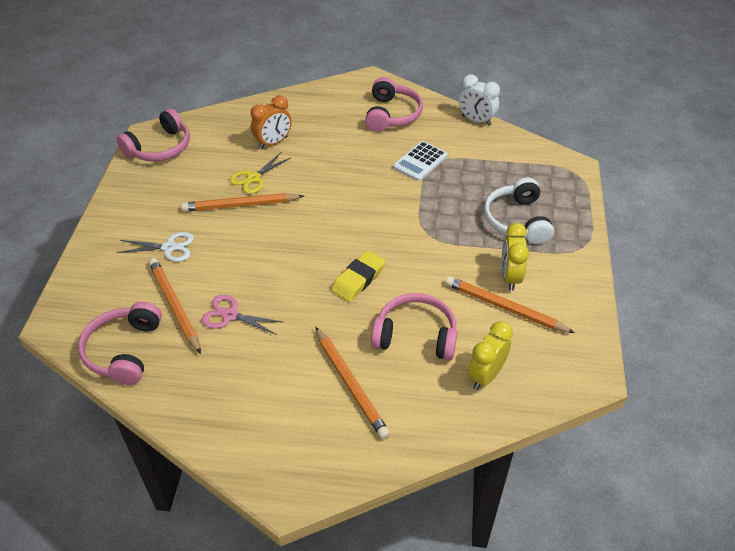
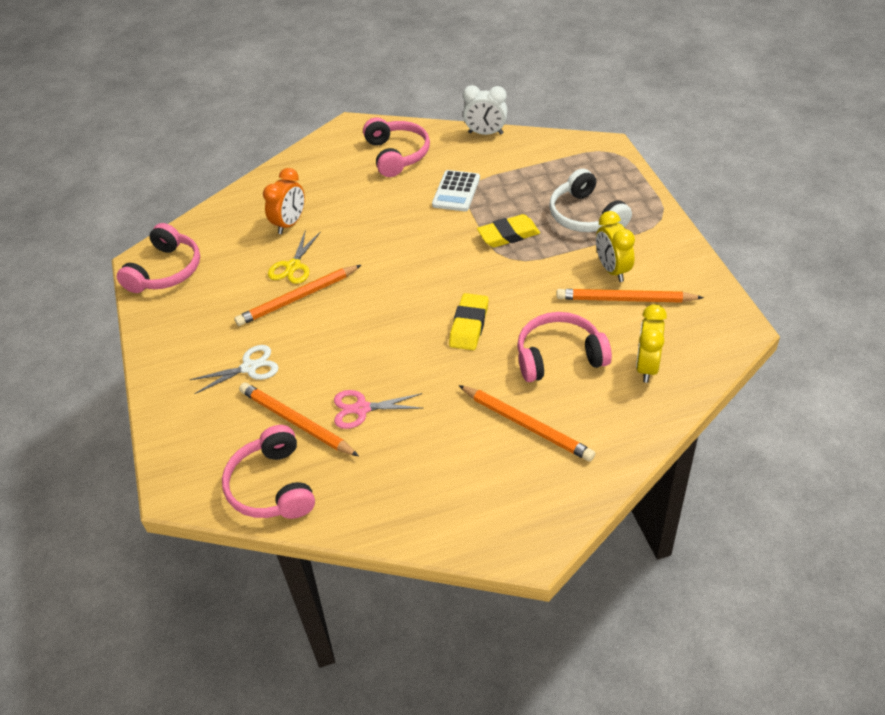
camera: 20 degrees left, 0 degrees up
none -> yellow eraser [477,214,540,248]

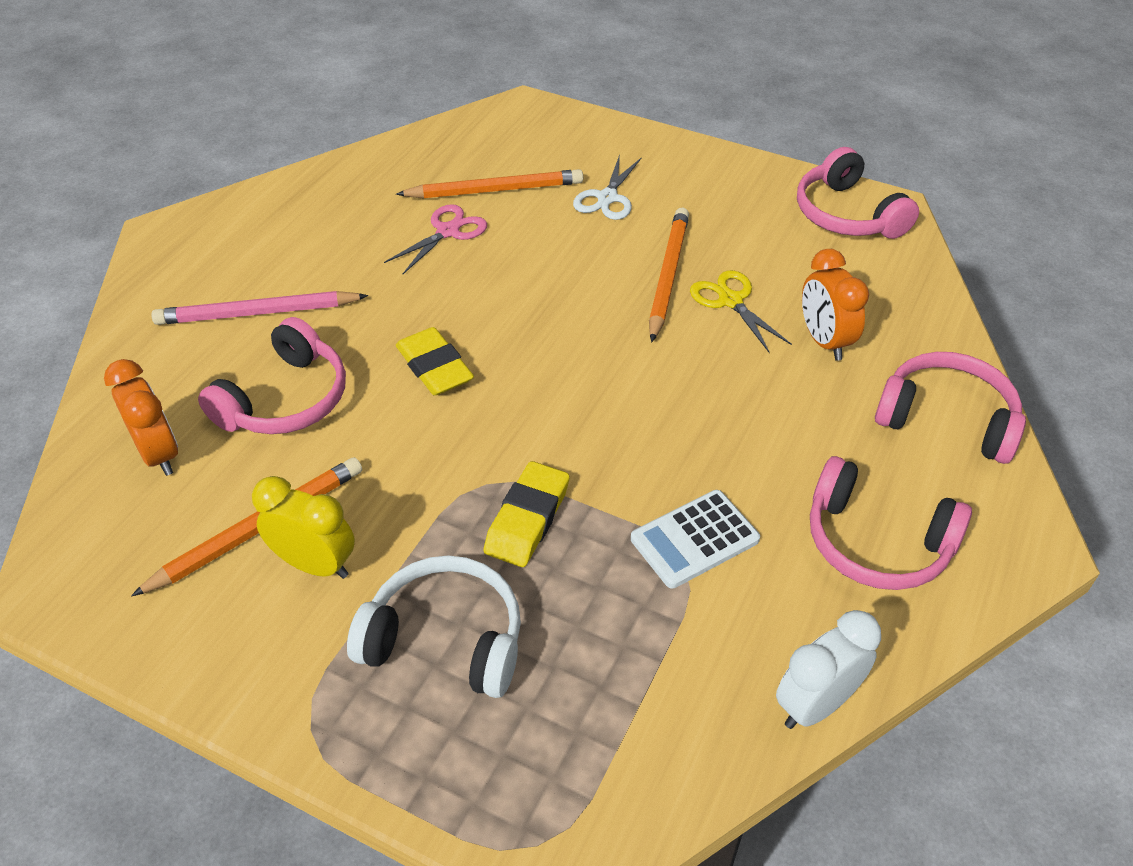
camera: 130 degrees right, 0 degrees up
pink headphones [222,425,315,519] -> pink headphones moved to [875,352,1026,464]
white calculator [432,170,480,211] -> white calculator turned 90 degrees counterclockwise [631,490,760,588]
orange pencil [458,385,595,462] -> pink pencil [151,291,368,325]
yellow clock [636,304,667,383] -> orange clock [104,359,178,476]

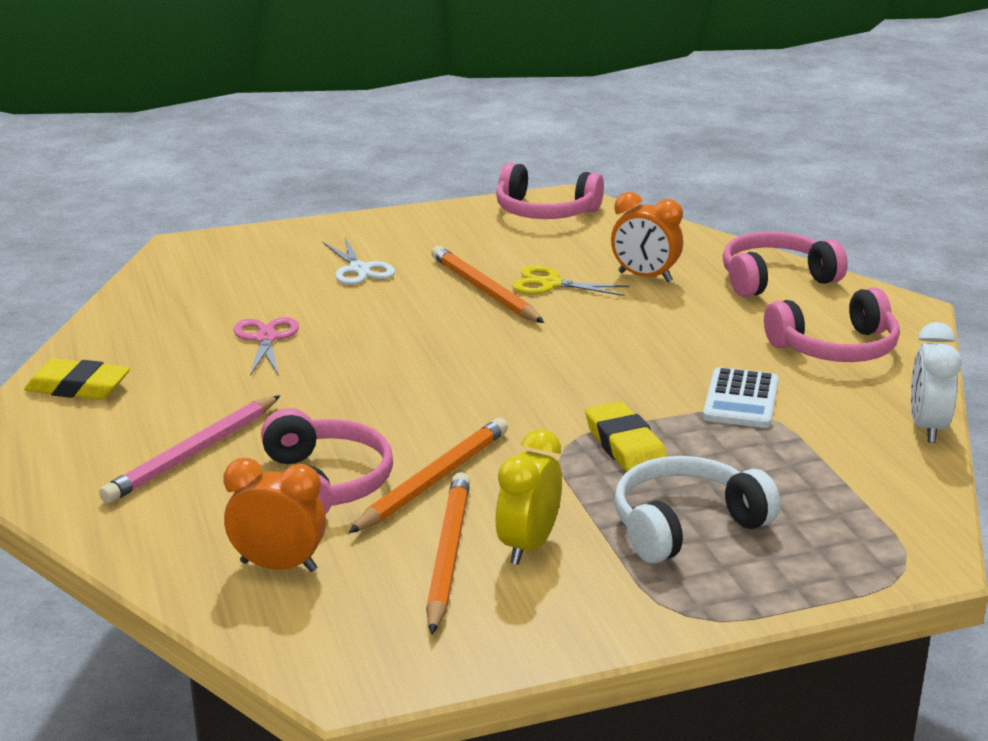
camera: 45 degrees left, 20 degrees down
yellow clock [252,476,355,579] -> yellow clock turned 45 degrees counterclockwise [495,429,562,565]
orange pencil [396,169,583,198] -> orange pencil moved to [349,418,508,533]
yellow eraser [396,327,474,395] -> yellow eraser moved to [24,359,130,400]

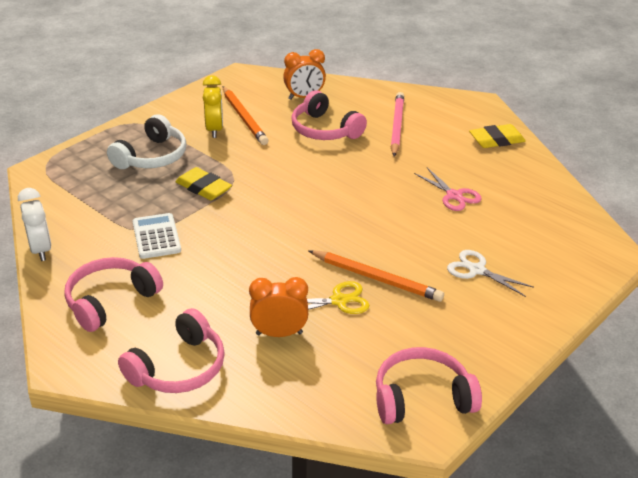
camera: 150 degrees right, 10 degrees up
orange pencil [349,418,508,533] -> none

